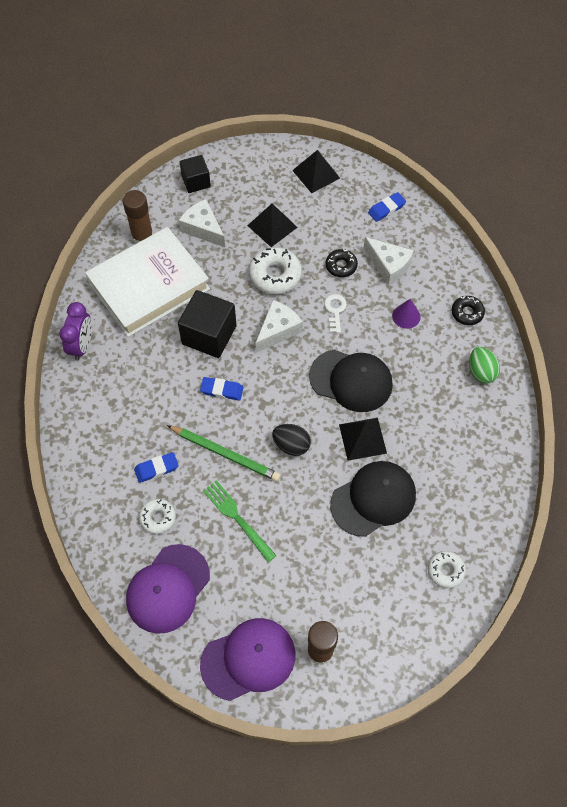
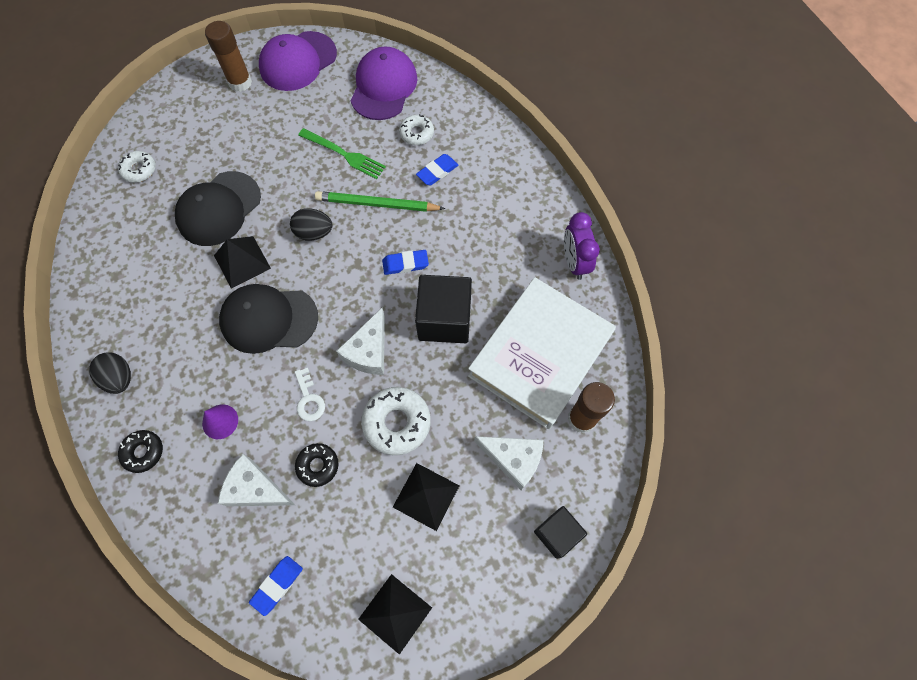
camera: 160 degrees right, 5 degrees up
green egg [469,347,500,383] -> black egg [89,353,131,394]

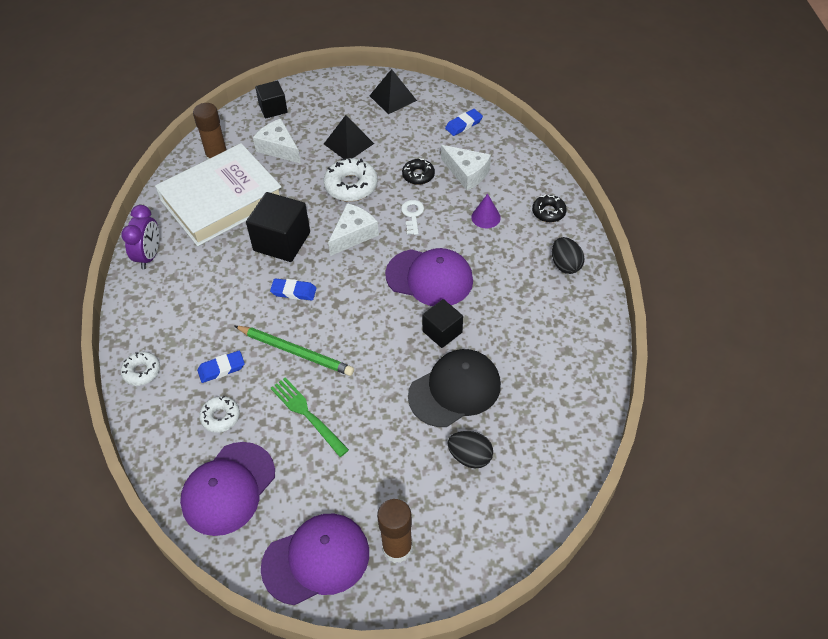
camera: 160 degrees left, 15 degrees down
white donut [118,151,156,183] -> white donut moved to [121,352,160,386]
black pyramid [214,236,271,289] -> black cube [422,299,463,348]
black cap [219,284,318,354] -> purple cap [385,248,473,306]
black egg [290,208,333,241] -> black egg moved to [447,431,493,468]

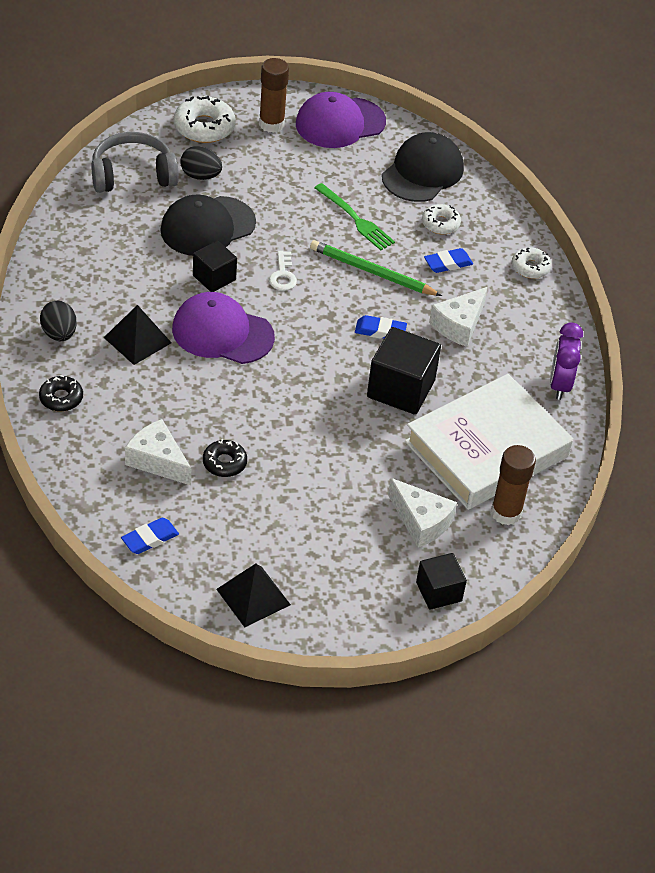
camera: 175 degrees right, 5 degrees down
purple cap [180,442,275,536] -> black cap [382,132,464,202]
white donut [323,158,378,202] -> white donut moved to [174,96,236,143]
black pyramid [324,115,374,159] -> black pyramid moved to [104,305,172,365]
white cheese [328,203,379,256] -> white cheese moved to [429,287,488,347]
white key [401,200,424,235] -> white key moved to [269,251,297,291]
purple cone [471,194,501,228] -> none
none -> grey headphones [91,132,179,193]

